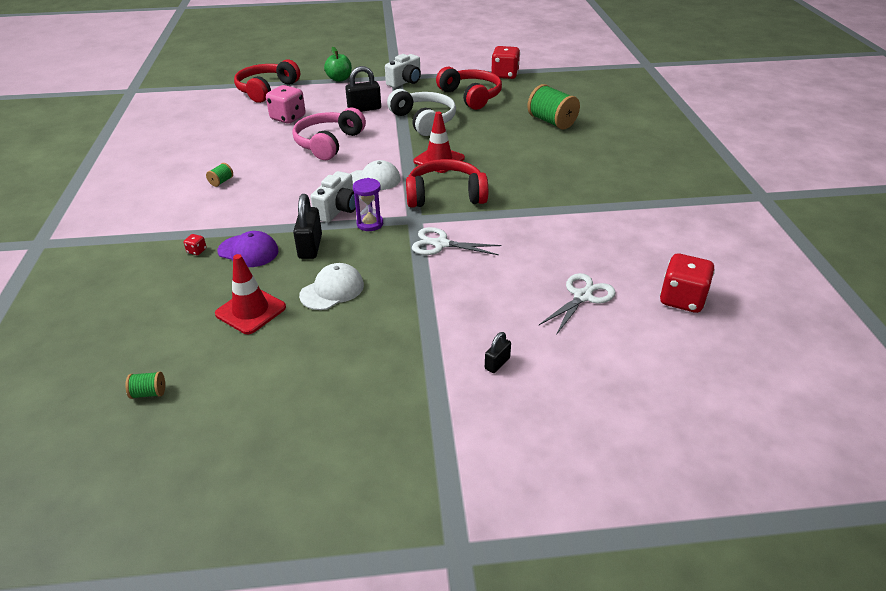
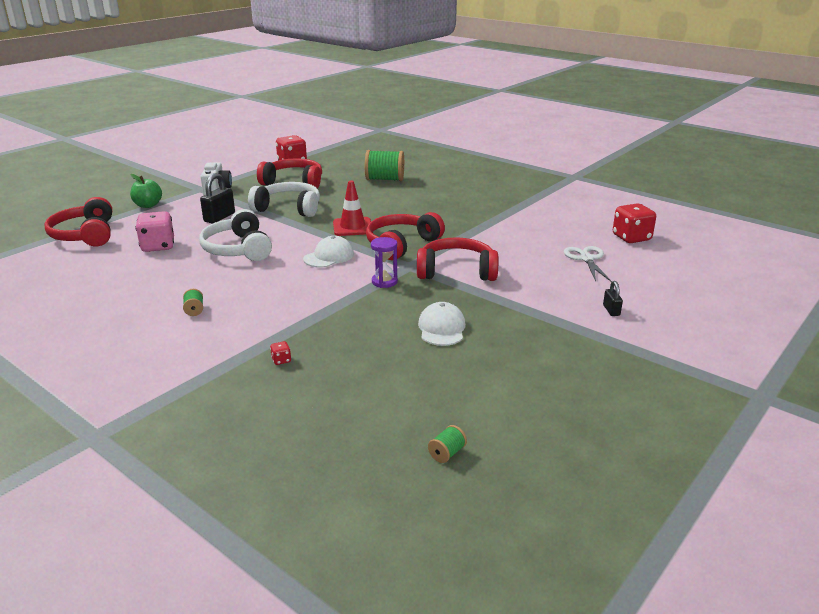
camera: 45 degrees left, 10 degrees down
red traffic cone [215,254,286,334] -> none
purple cap [218,231,279,267] -> none
pink headphones [292,108,366,160] -> white headphones [199,209,272,261]
black padlock [293,194,322,259] -> none
white camera [310,171,356,223] -> none
white scissors [412,227,502,255] -> red headphones [417,237,498,281]

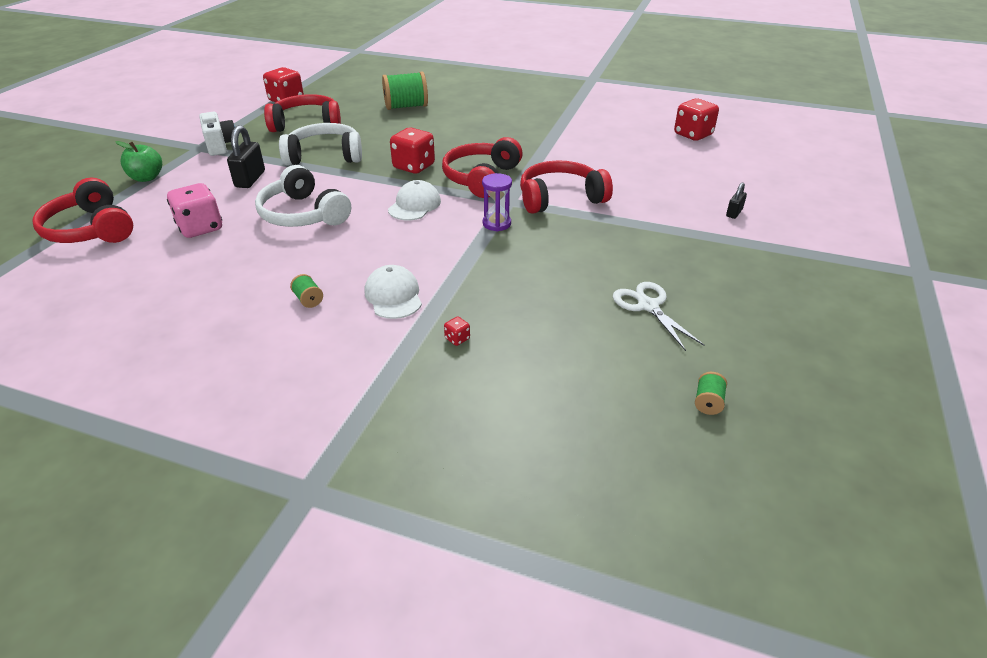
camera: 20 degrees left, 10 degrees up
red traffic cone [333,181,373,236] -> red dice [390,127,435,174]
white cap [418,302,466,346] -> white cap moved to [365,265,422,319]
white scissors [564,246,612,282] -> white scissors moved to [613,282,704,351]
black padlock [603,281,623,316] -> black padlock turned 60 degrees clockwise [726,183,747,219]

